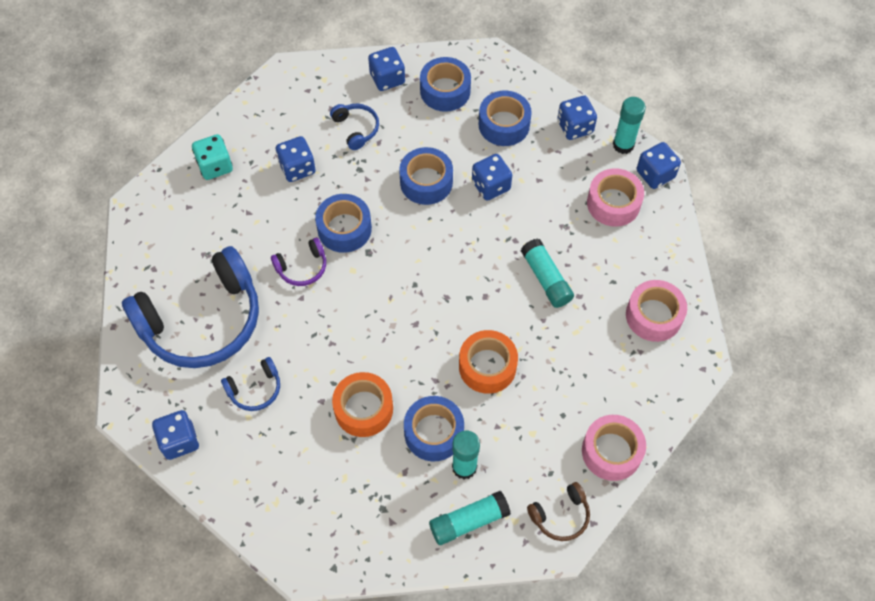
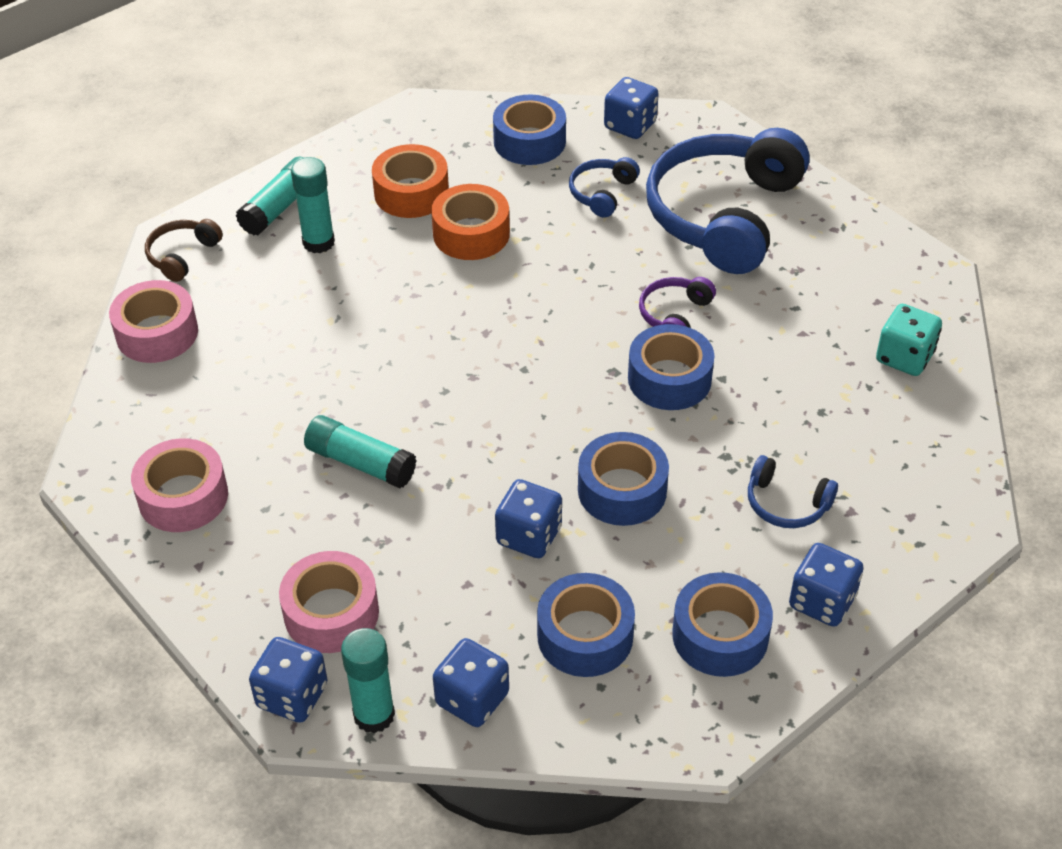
camera: 145 degrees right, 15 degrees down
blue dice [276,136,316,182] -> none
blue tape [404,396,464,461] -> blue tape moved to [493,94,566,165]
orange tape [459,330,518,394] -> orange tape moved to [372,144,449,218]

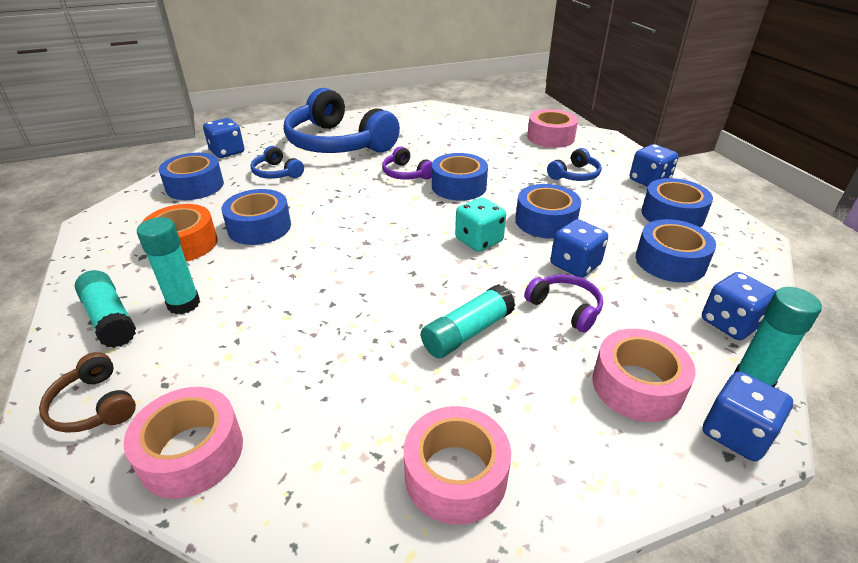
camera: 70 degrees left, 10 degrees down
orange tape [431,184,510,260] -> blue tape [221,189,291,245]
turquoise dice [876,304,942,376] -> turquoise dice moved to [455,197,506,252]
none -> purple headphones [524,274,603,333]
none -> pink tape [527,109,578,148]

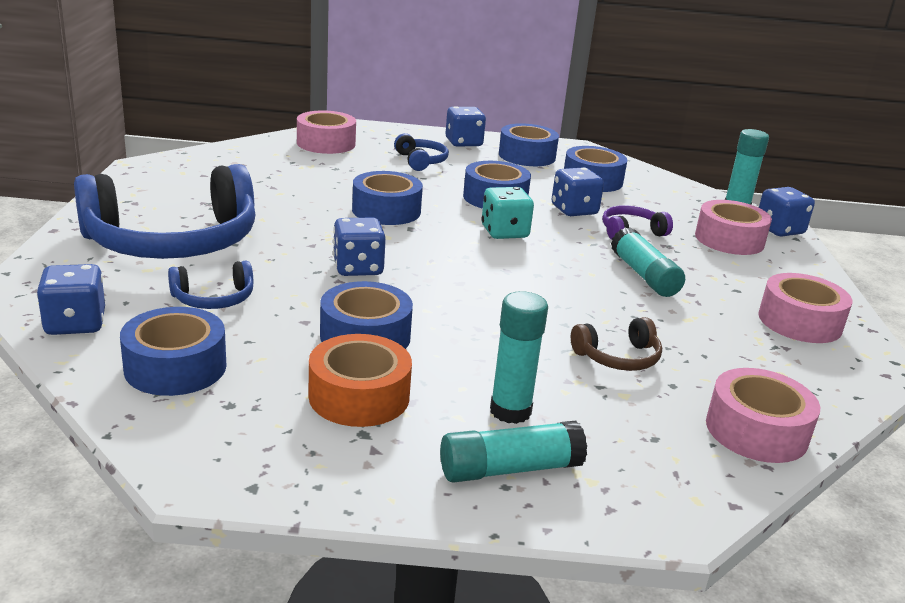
camera: 70 degrees left, 10 degrees down
brown headphones [39,352,136,433] -> brown headphones moved to [571,317,662,371]
purple headphones [382,146,432,180] -> none
blue dice [702,272,776,340] -> blue dice moved to [333,218,386,276]

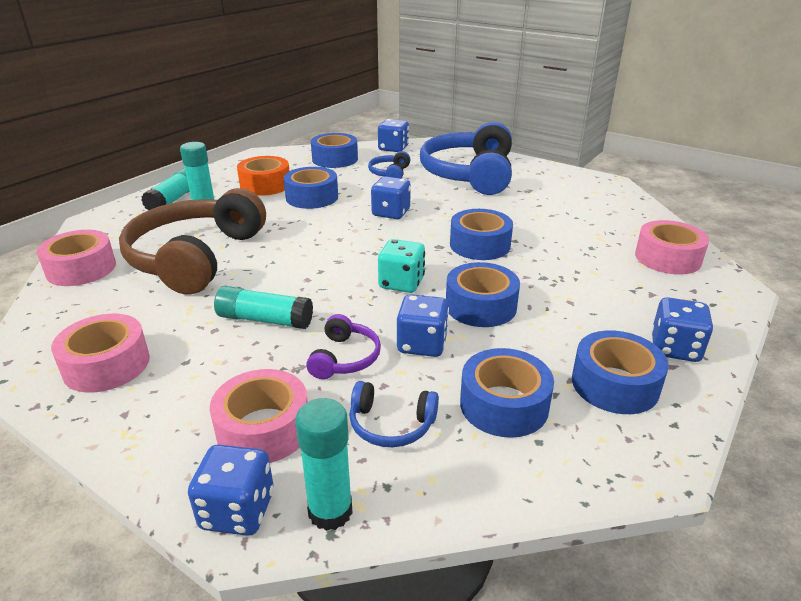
camera: 125 degrees right, 5 degrees up
blue headphones [394,133,449,171] -> blue headphones moved to [349,381,439,447]
brown headphones [571,317,662,371] -> brown headphones [119,188,266,295], size x2.33

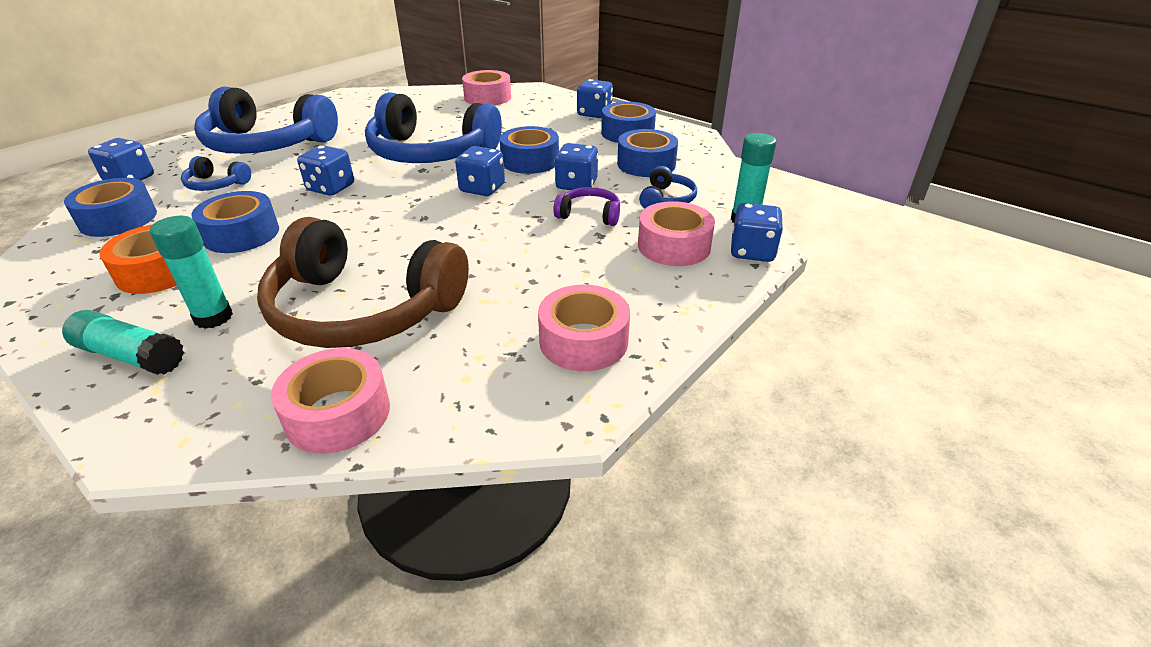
camera: 85 degrees left, 5 degrees up
turquoise glue stick [214,286,313,329] -> none
turquoise dice [378,239,425,293] -> blue dice [455,146,505,196]
blue tape [450,209,513,260] -> blue headphones [365,92,502,163]

